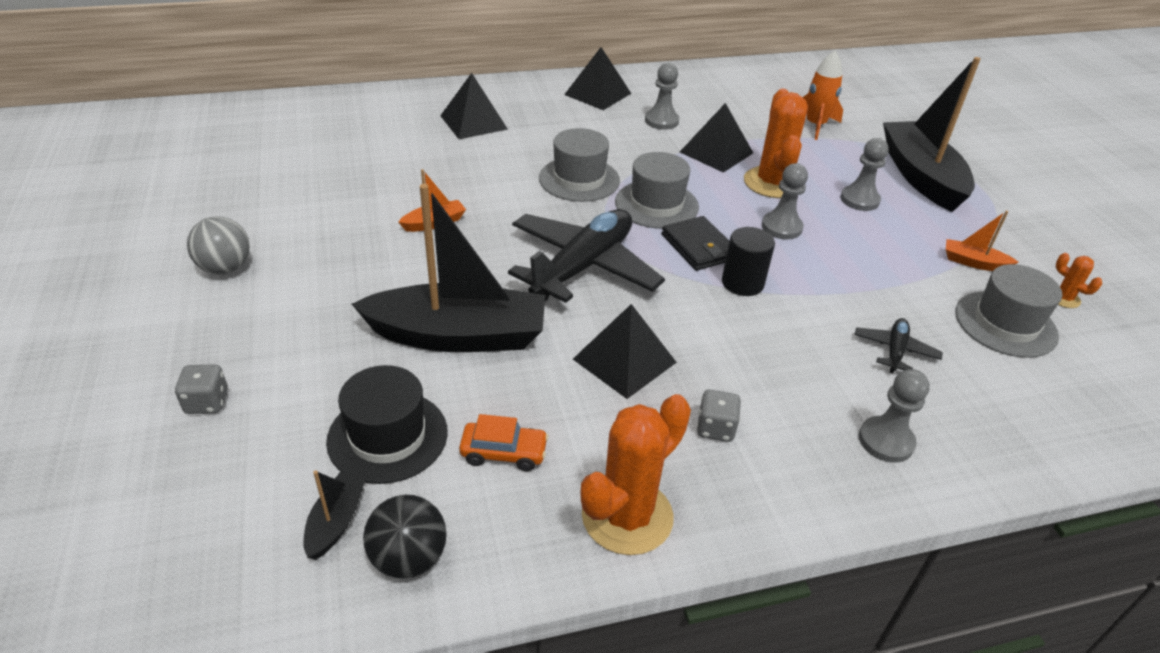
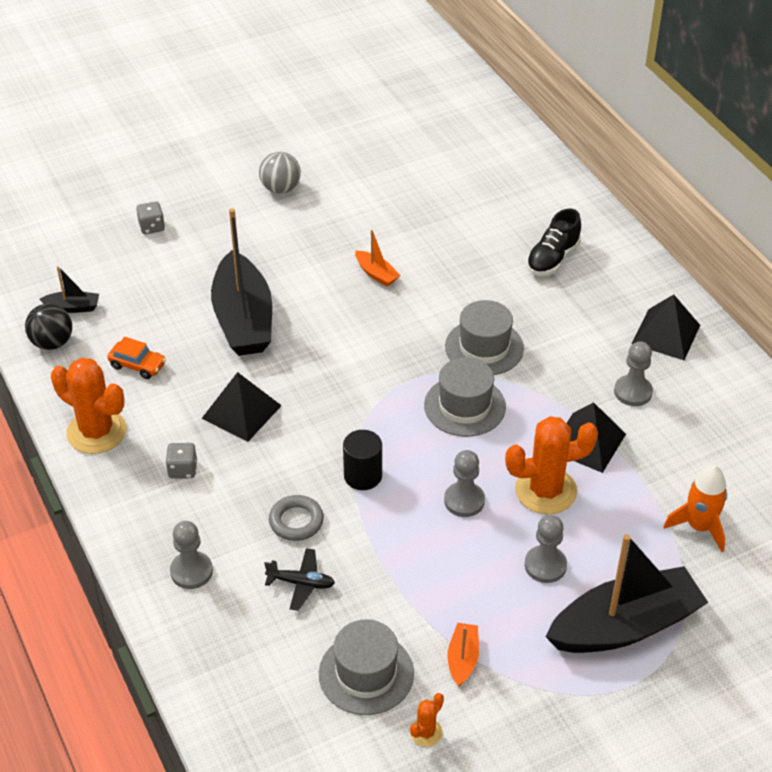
camera: 80 degrees right, 5 degrees up
black hat [326,365,448,484] -> none
black pyramid [440,73,508,139] -> black shoe [526,209,581,276]
orange car [459,414,549,471] -> orange car turned 60 degrees counterclockwise [107,337,166,379]
black plane [508,209,665,303] -> none
black wallet [662,216,729,271] -> none
none -> grey ring [269,495,324,541]

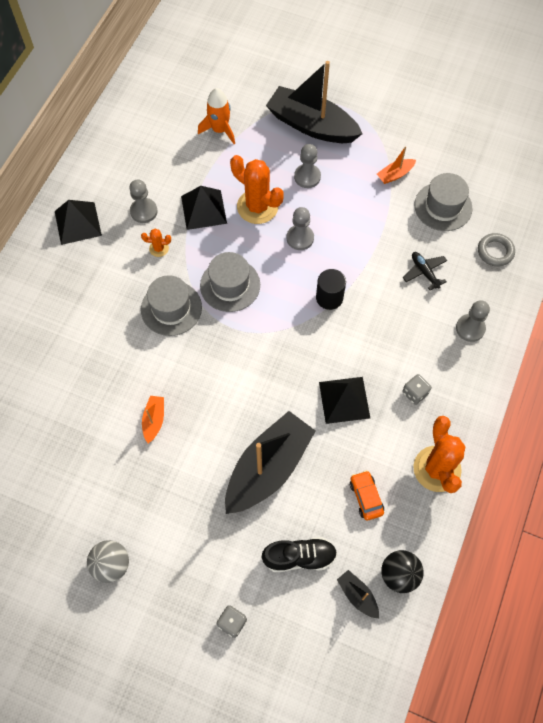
camera: 130 degrees left, 20 degrees up
grey ring [269,495,324,541] -> grey ring moved to [478,233,515,267]
orange cactus [410,693,444,747] -> orange cactus moved to [141,229,171,257]
black shoe [526,209,581,276] -> black shoe moved to [262,537,337,572]

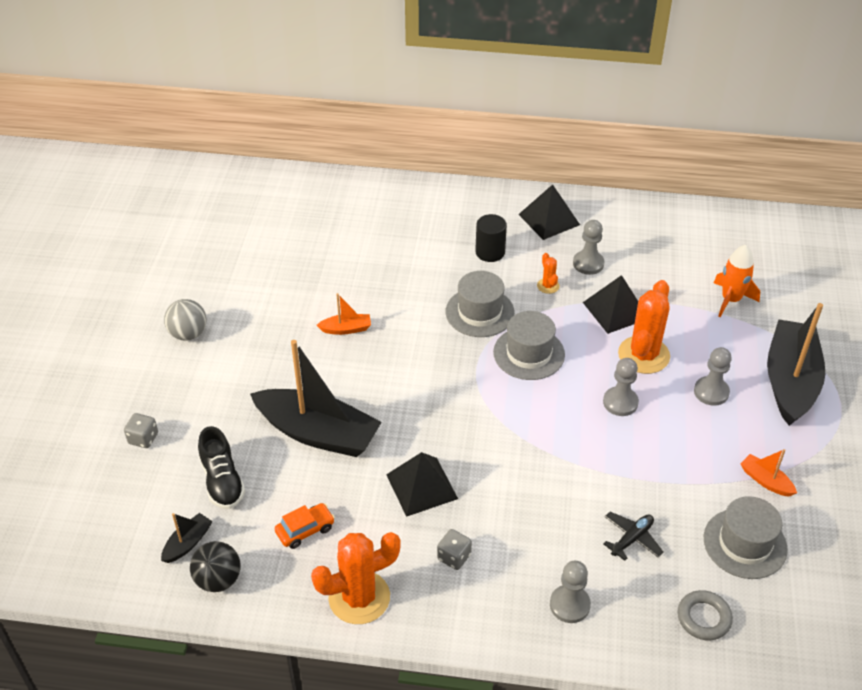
camera: 75 degrees right, 20 degrees down
black cylinder [316,269,346,310] -> black cylinder moved to [475,214,507,262]

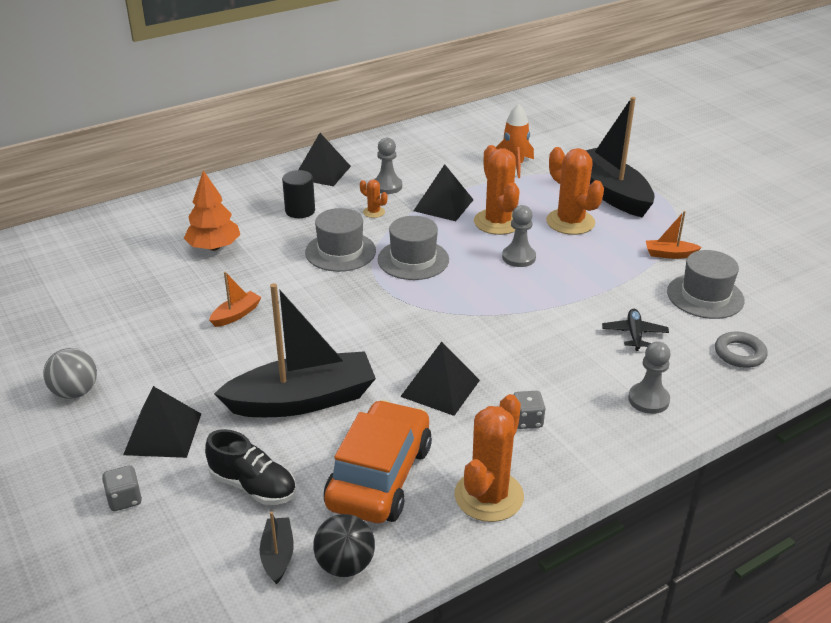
camera: 40 degrees left, 10 degrees down
orange car [274,503,335,549] -> orange car [324,400,432,523], size x2.20
grey pawn [694,347,732,406] -> orange cactus [546,147,604,235]
none -> black pyramid [123,386,201,458]
none -> orange tree [184,170,240,251]

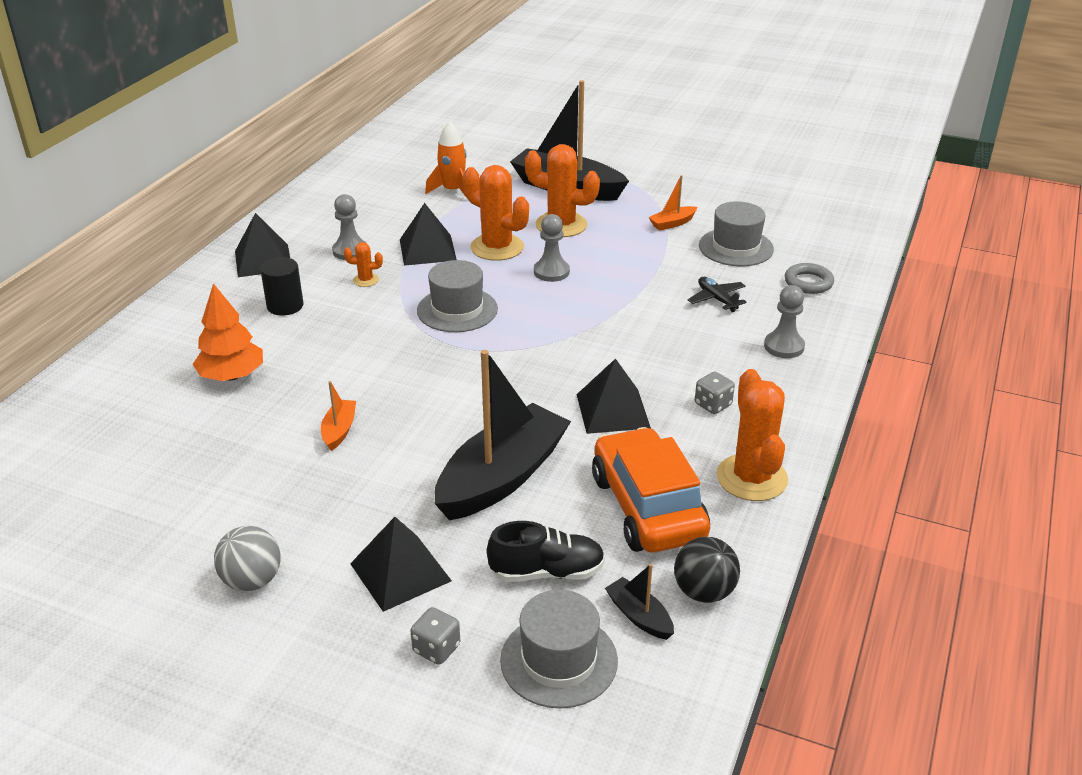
camera: 35 degrees left, 0 degrees up
grey hat [305,208,376,272] -> grey hat moved to [500,590,618,708]

